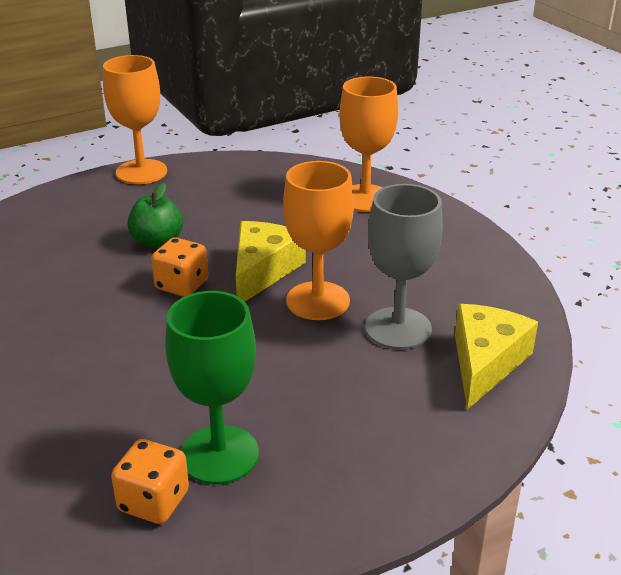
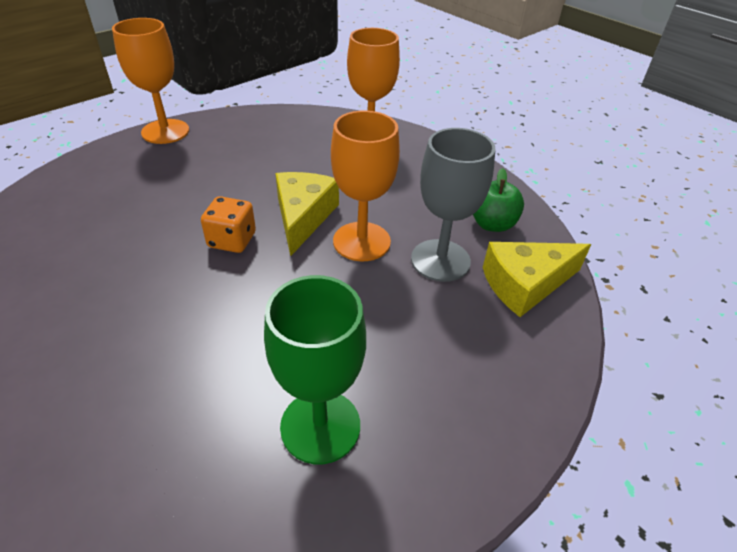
camera: 15 degrees left, 10 degrees up
orange dice [111,439,189,524] -> none
green apple [128,183,183,248] -> green apple moved to [473,168,524,232]
yellow cheese [455,304,538,410] -> yellow cheese turned 120 degrees counterclockwise [483,242,591,317]

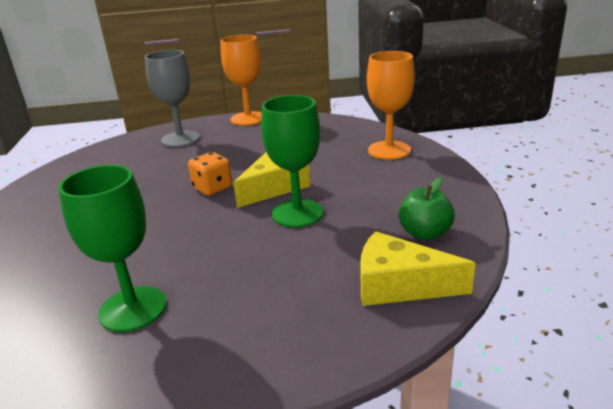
camera: 40 degrees right, 15 degrees down
orange goblet [331,111,400,261] -> green goblet [261,95,324,227]
grey goblet [411,128,495,282] -> grey goblet moved to [145,50,200,147]

